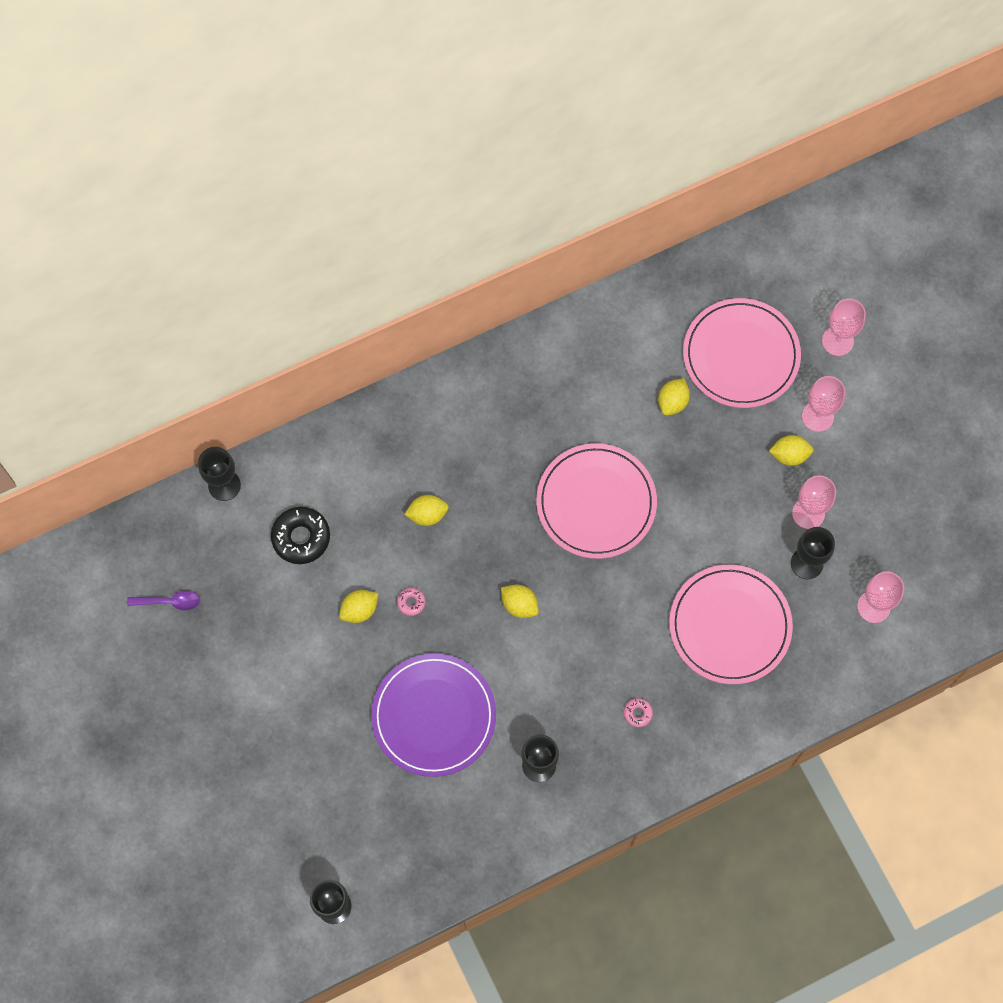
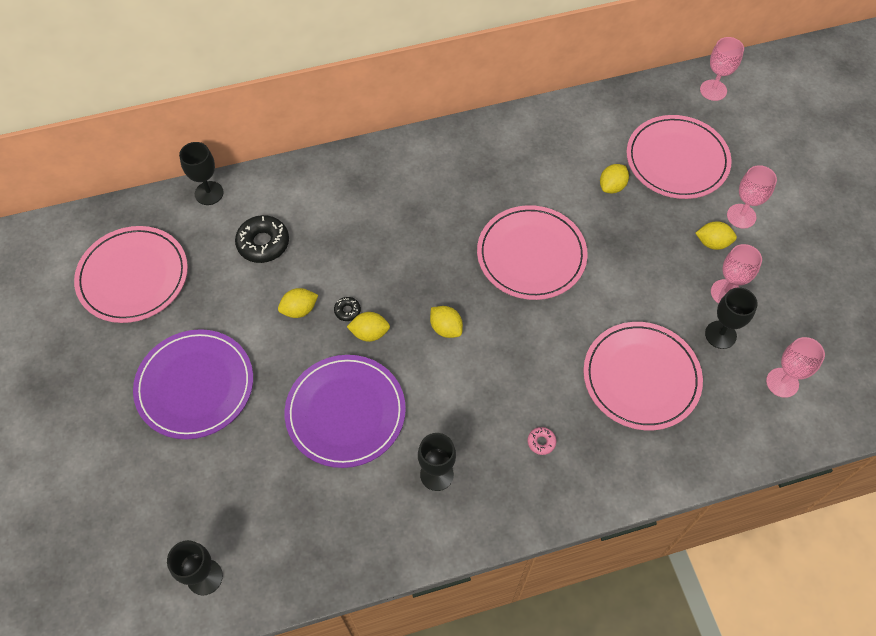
camera: 10 degrees right, 10 degrees down
purple spoon [127,590,200,610] -> pink plate [74,226,188,323]
pink donut [397,588,426,616] -> black donut [334,297,361,321]
yellow lemon [404,495,449,526] -> yellow lemon moved to [347,312,390,342]
pink goblet [822,299,866,356] -> pink goblet moved to [700,37,744,101]
none -> purple plate [133,329,253,439]

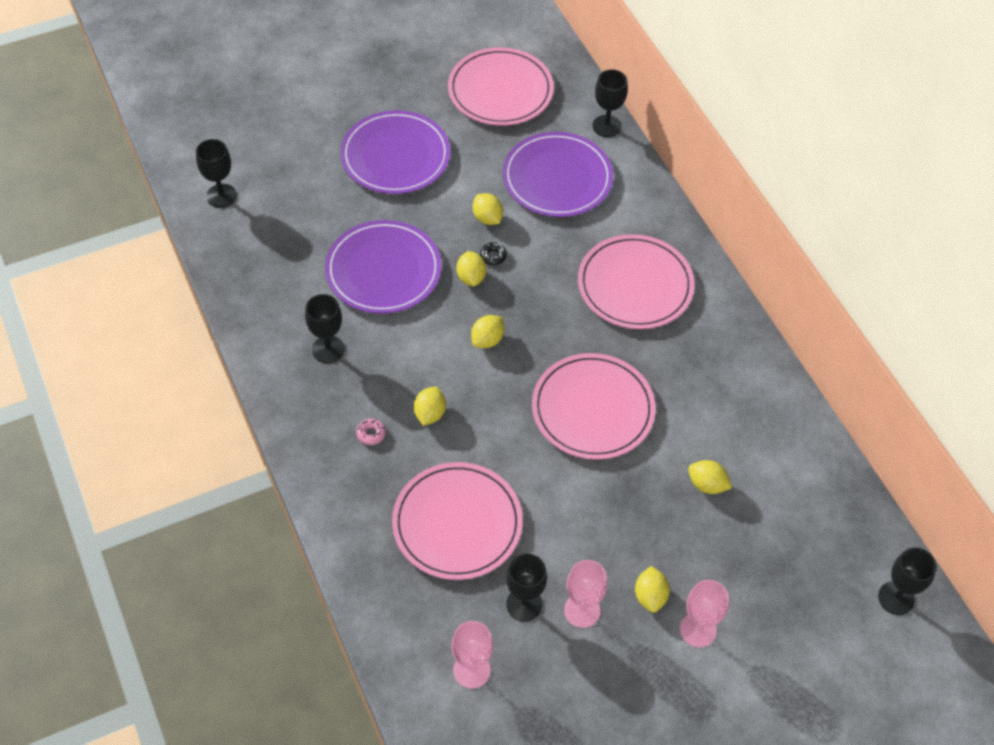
camera: 80 degrees right, 5 degrees down
black donut [235,215,289,263] -> purple plate [503,132,613,217]
pink plate [626,115,732,199] -> pink plate moved to [578,234,694,329]
pink goblet [700,37,744,101] -> black goblet [878,547,937,615]
none -> yellow lemon [414,387,446,426]

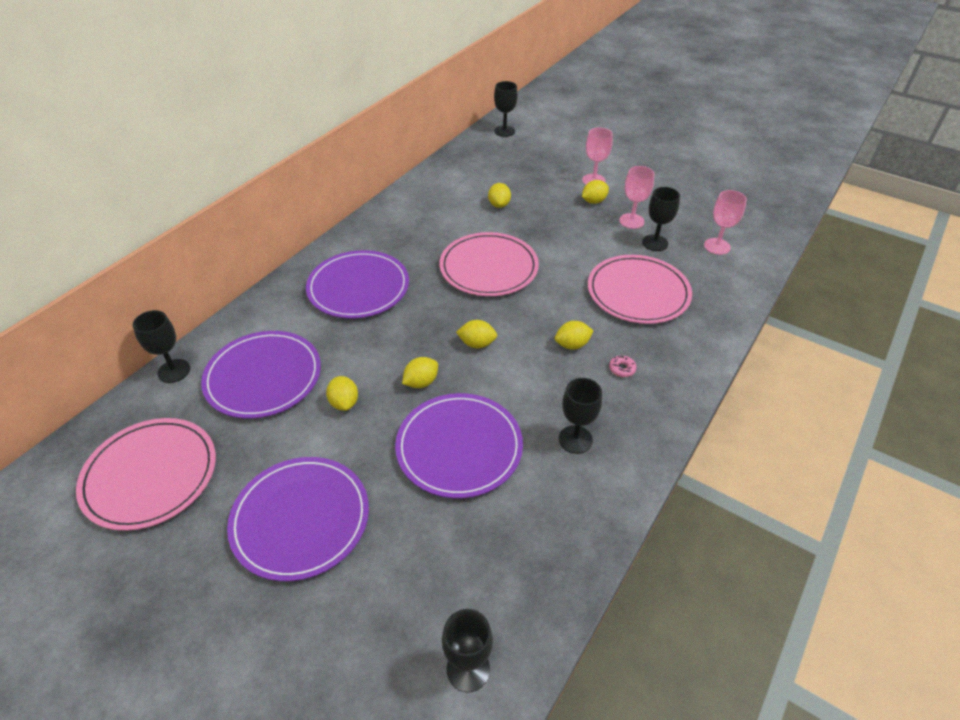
camera: 120 degrees left, 10 degrees down
yellow lemon [473,193,503,225] -> yellow lemon turned 45 degrees counterclockwise [326,376,358,411]
black donut [480,242,507,265] -> none
pink plate [578,234,694,329] -> purple plate [306,250,409,319]

